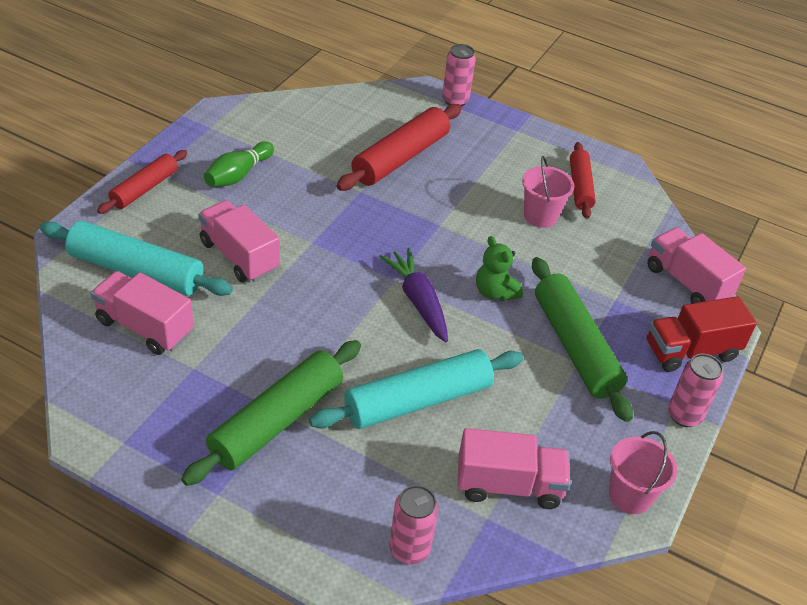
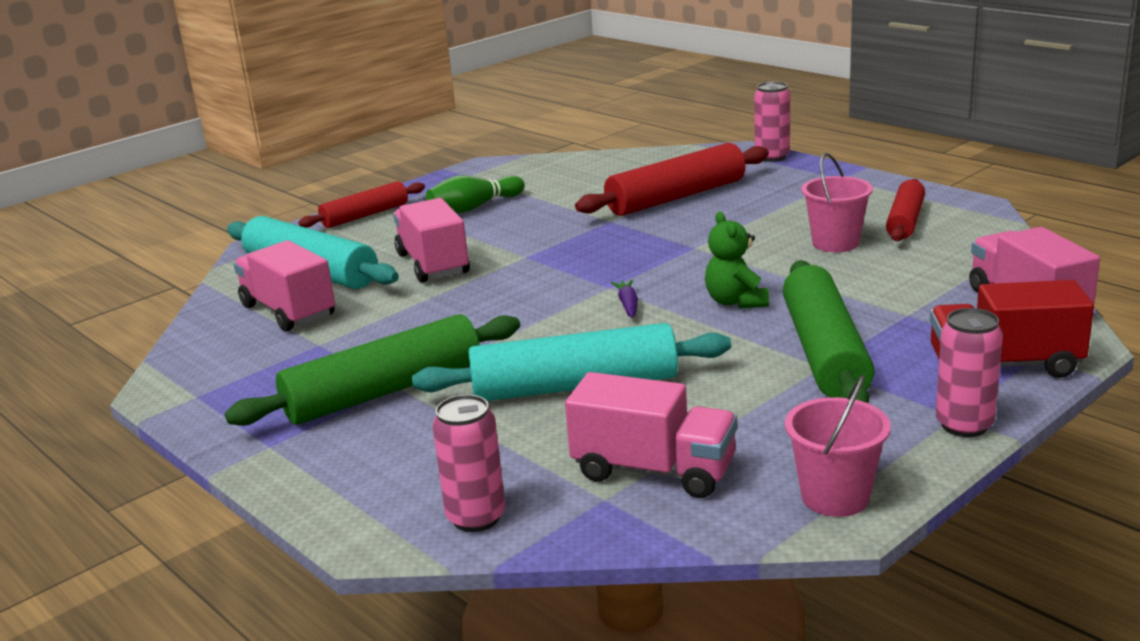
camera: 25 degrees right, 20 degrees down
purple carrot [379,248,448,342] -> purple carrot [611,280,638,318], size x0.49

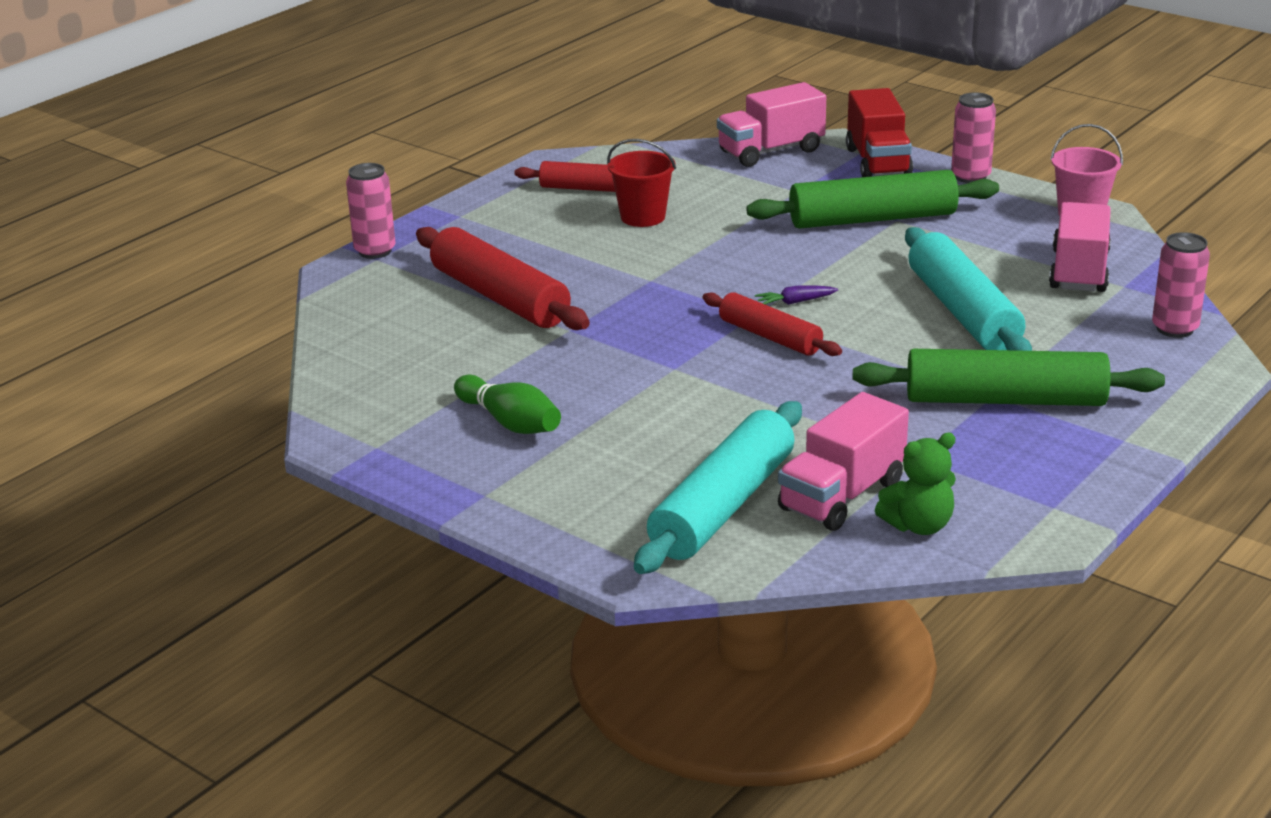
camera: 100 degrees left, 5 degrees up
green rolling pin [225,314,520,426] -> green rolling pin turned 45 degrees counterclockwise [853,349,1165,406]
red rolling pin [298,181,425,228] -> red rolling pin moved to [703,292,842,356]
pink truck [393,198,470,283] -> none
green teddy bear [705,211,769,309] -> green teddy bear moved to [875,433,956,535]
pink bucket [801,153,873,252] -> red bucket [607,139,676,227]

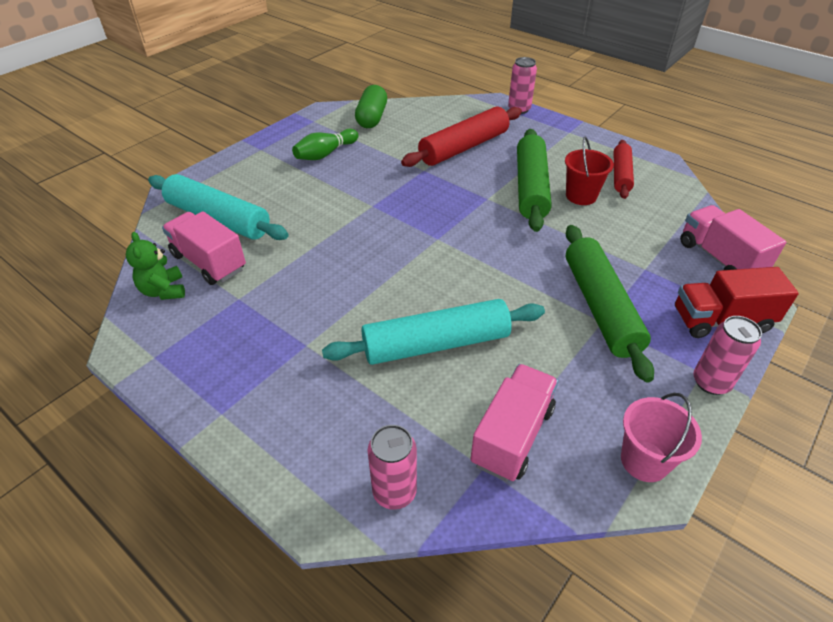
camera: 90 degrees right, 15 degrees up
red rolling pin [703,292,842,356] -> none
purple carrot [755,285,838,305] -> none
green rolling pin [853,349,1165,406] -> green rolling pin moved to [517,129,552,232]
pink truck [1049,202,1111,292] -> pink truck turned 75 degrees counterclockwise [470,364,558,482]
none -> green capsule [355,85,387,128]

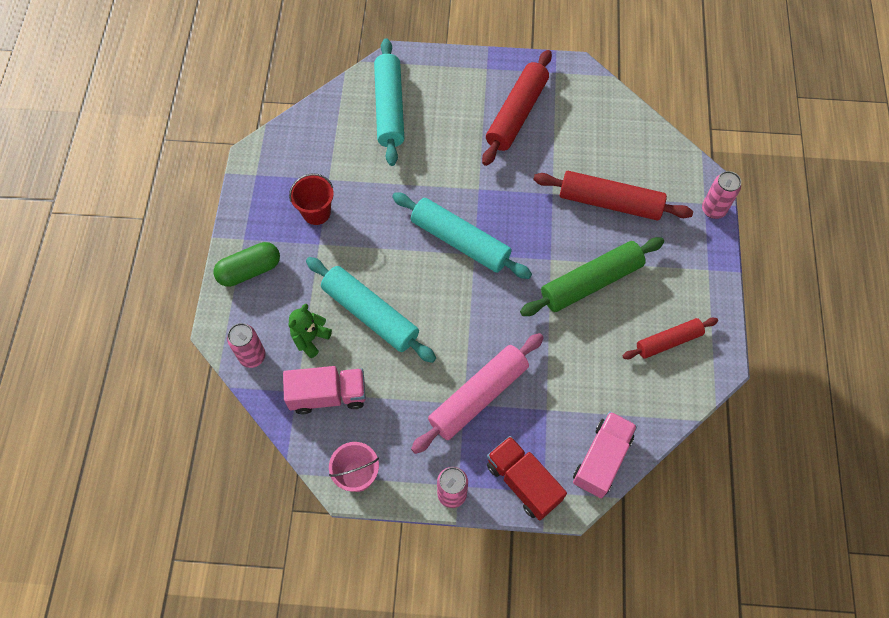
camera: 55 degrees right, 20 degrees up
green teddy bear [126,232,185,300] -> green teddy bear moved to [289,304,332,358]
pink truck [162,211,246,285] -> none
green bowling pin [292,129,358,160] -> red rolling pin [482,50,552,166]
green capsule [355,85,387,128] -> green capsule moved to [213,242,280,287]
red bucket [565,136,614,205] -> red bucket moved to [289,173,334,225]
green rolling pin [566,225,654,383] -> pink rolling pin [411,333,544,454]
none -> turquoise rolling pin [392,192,532,279]

